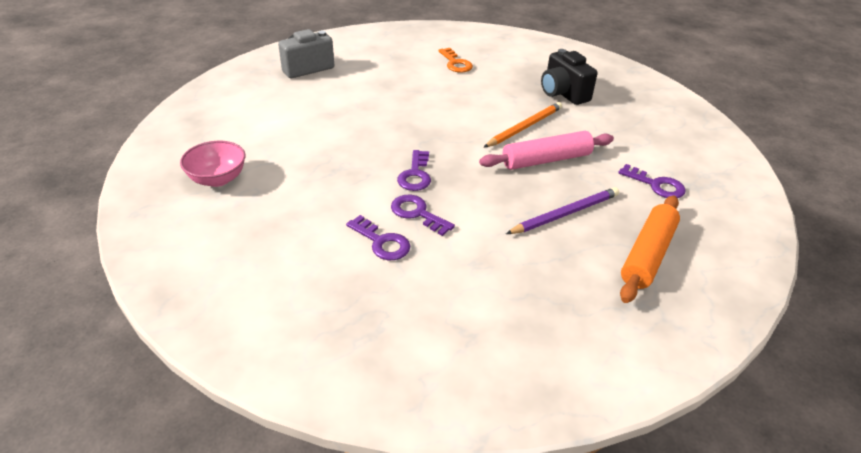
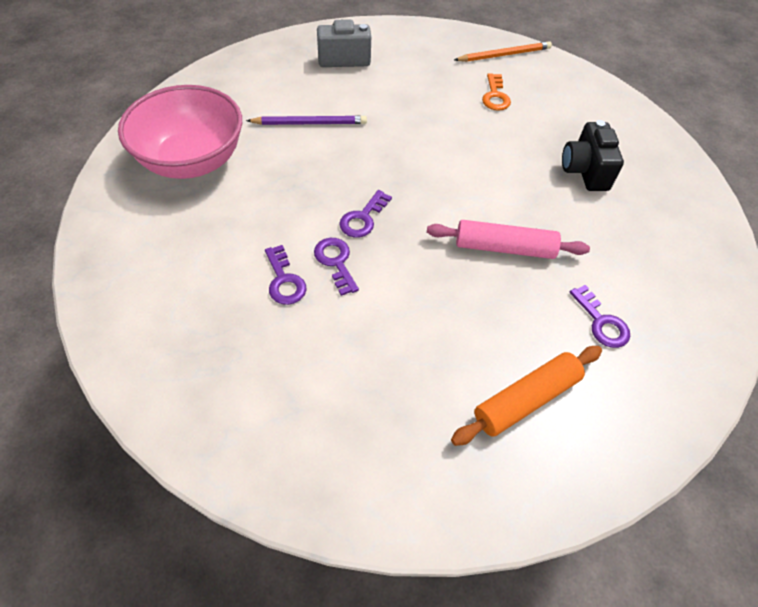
camera: 25 degrees right, 15 degrees up
pink bowl [180,141,245,187] -> pink bowl [118,85,242,179], size x1.96
orange pencil [483,102,562,148] -> orange pencil moved to [454,41,552,62]
purple pencil [506,187,619,234] -> purple pencil moved to [246,115,367,125]

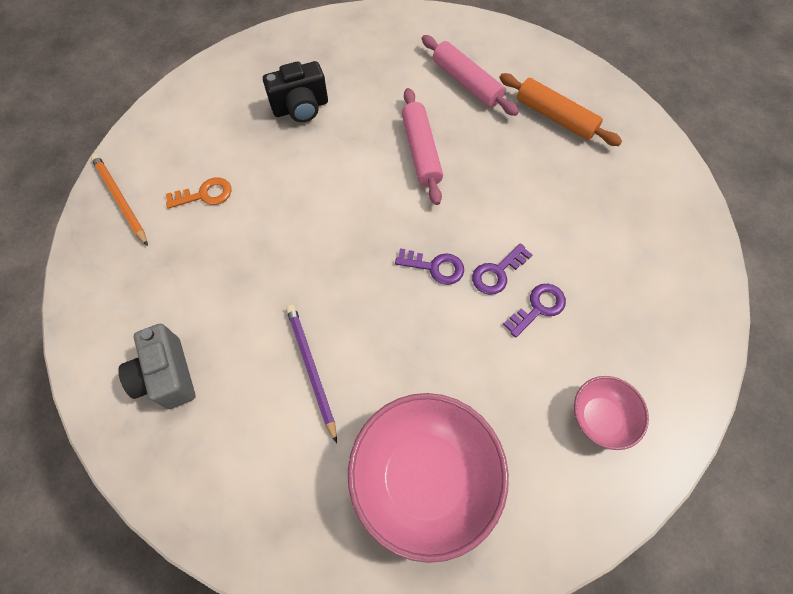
camera: 105 degrees left, 10 degrees up
purple key [570,285,630,348] -> pink rolling pin [422,35,519,116]
none -> pink bowl [574,376,649,450]

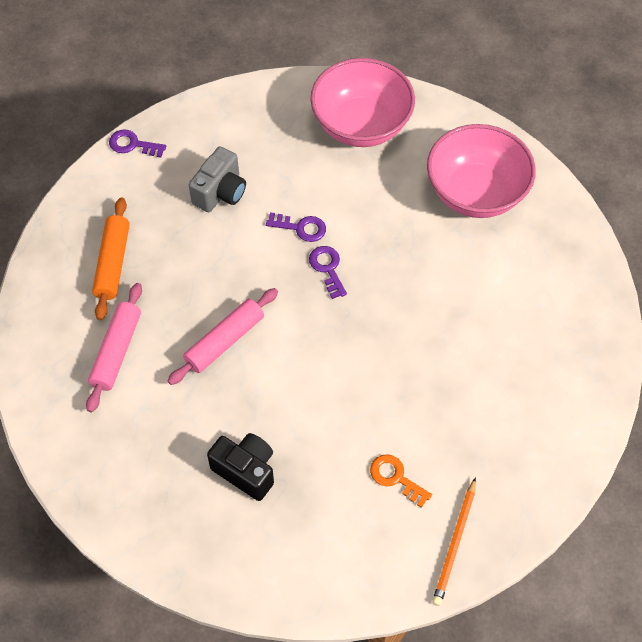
camera: 125 degrees left, 5 degrees down
grey camera [118,324,195,409] -> grey camera moved to [189,146,246,212]
purple pencil [286,305,337,443] -> none
purple key [503,284,566,338] -> purple key moved to [109,129,166,157]
pink bowl [574,376,649,450] -> pink bowl [310,58,415,147], size x1.96

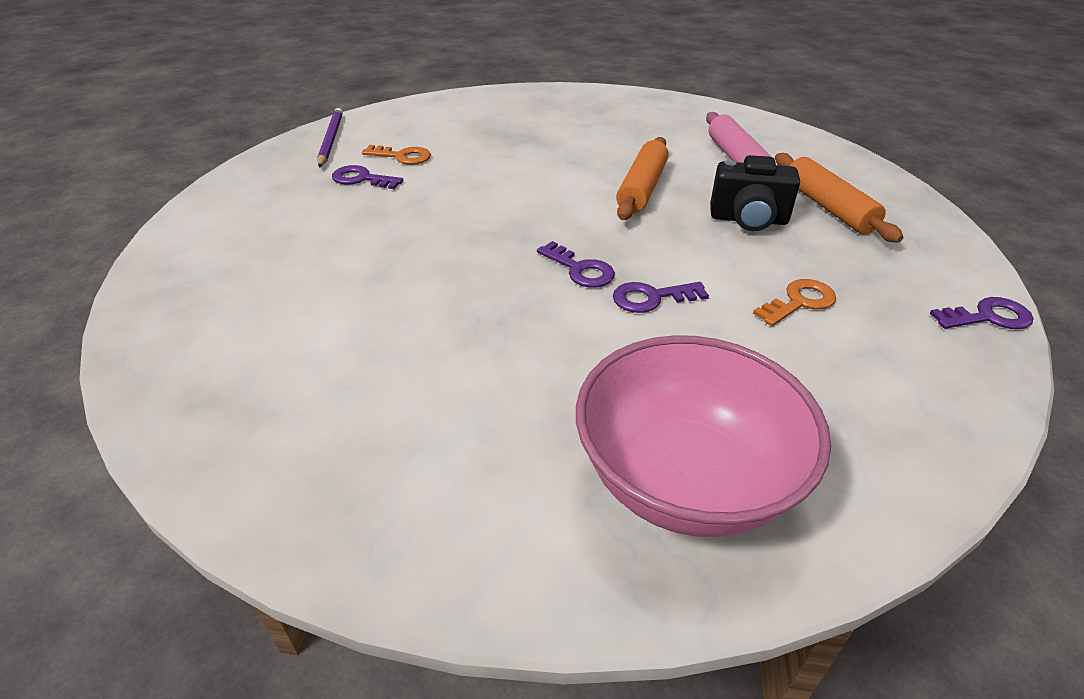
camera: 155 degrees right, 20 degrees down
pink rolling pin [168,288,278,385] -> orange rolling pin [616,137,669,220]
grey camera [189,146,246,212] -> orange key [753,279,836,326]
black camera [207,433,274,501] -> black camera moved to [710,155,800,231]
pink bowl [427,124,536,218] -> none
orange pencil [432,477,476,606] -> purple pencil [317,108,343,168]
none -> purple key [332,165,403,189]

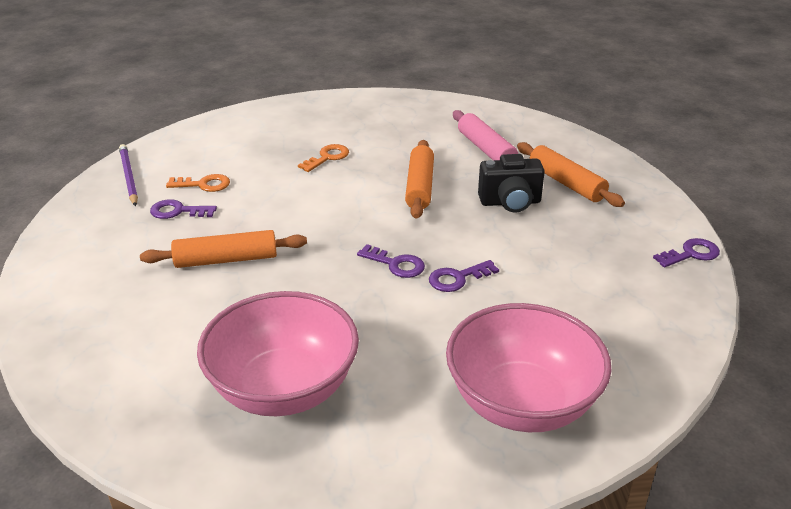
camera: 15 degrees left, 5 degrees down
orange key [753,279,836,326] -> orange key moved to [298,144,349,172]
none -> orange rolling pin [140,230,307,268]
none -> pink bowl [197,291,359,416]

